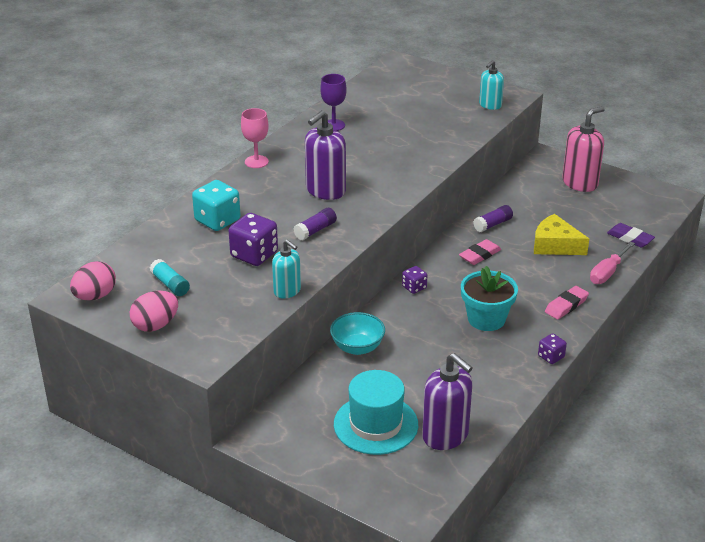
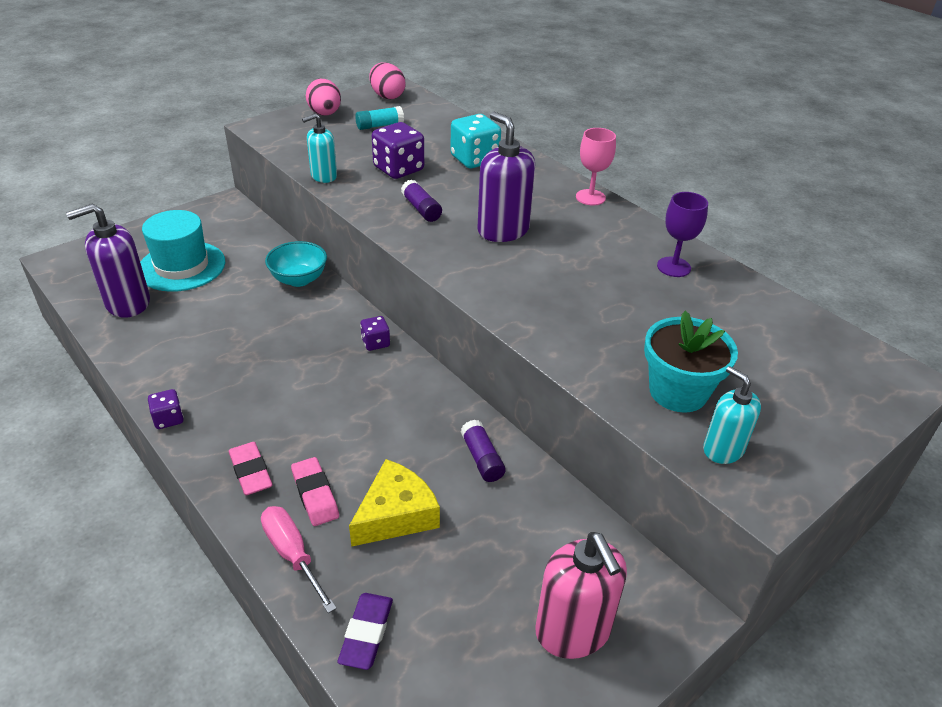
camera: 105 degrees right, 5 degrees up
pink eraser [459,239,501,265] -> pink eraser moved to [291,457,339,526]
turquoise flower pot [461,266,518,331] -> turquoise flower pot moved to [644,311,738,413]
purple eraser [607,223,655,247] -> purple eraser turned 45 degrees counterclockwise [337,593,393,670]

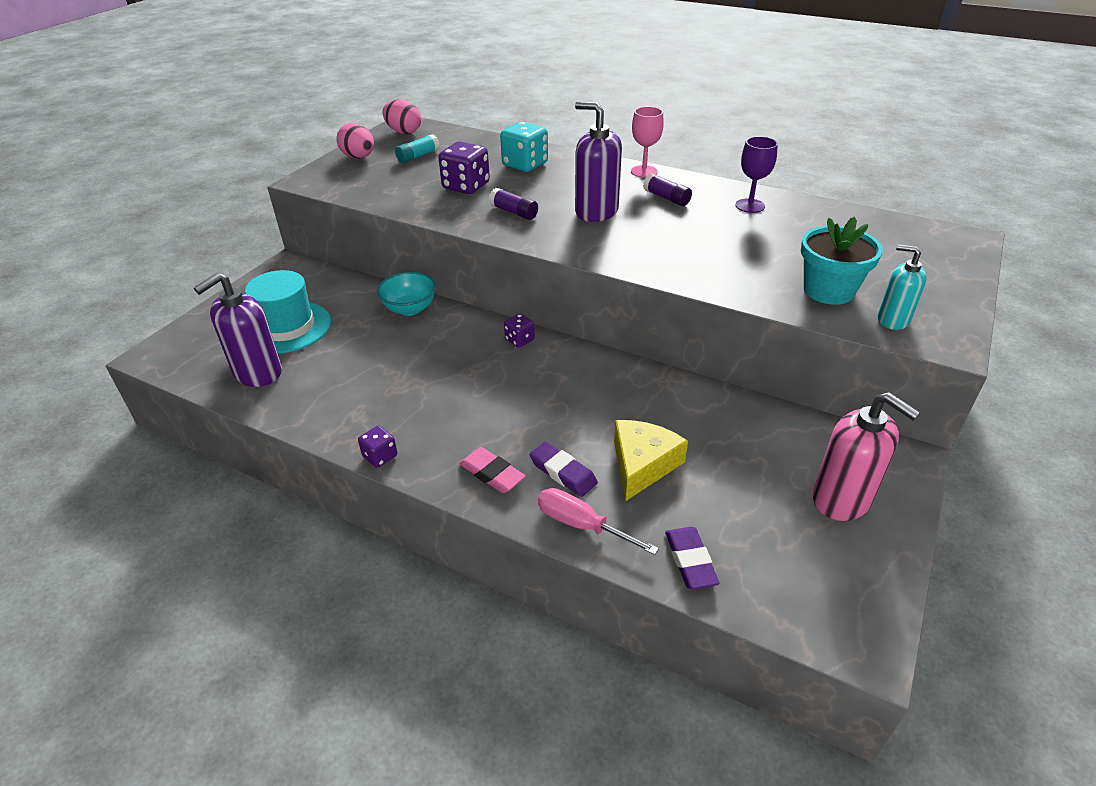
camera: 20 degrees left, 0 degrees up
pink eraser [291,457,339,526] -> purple eraser [530,442,598,497]
turquoise soap dispenser [302,113,337,183] -> none
purple glue stick [461,420,506,482] -> purple glue stick moved to [643,173,692,206]

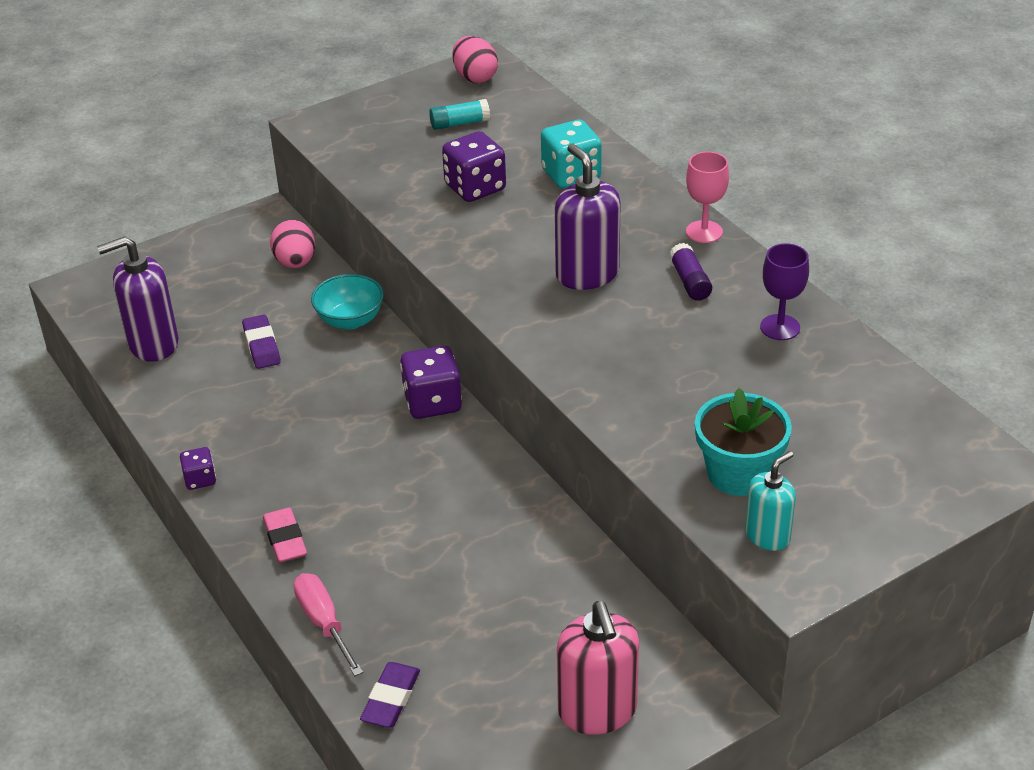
camera: 30 degrees right, 0 degrees up
turquoise hat [245,270,331,354] -> none
pink egg [337,123,374,159] -> pink egg moved to [270,220,315,268]
purple glue stick [489,188,538,220] -> none
purple dice [504,314,535,347] -> purple dice [400,346,462,419], size x1.82
purple eraser [530,442,598,497] -> purple eraser moved to [242,315,281,369]
yellow cheese [614,420,688,501] -> none
turquoise soap dispenser [878,245,927,330] -> turquoise soap dispenser turned 75 degrees clockwise [745,451,796,551]

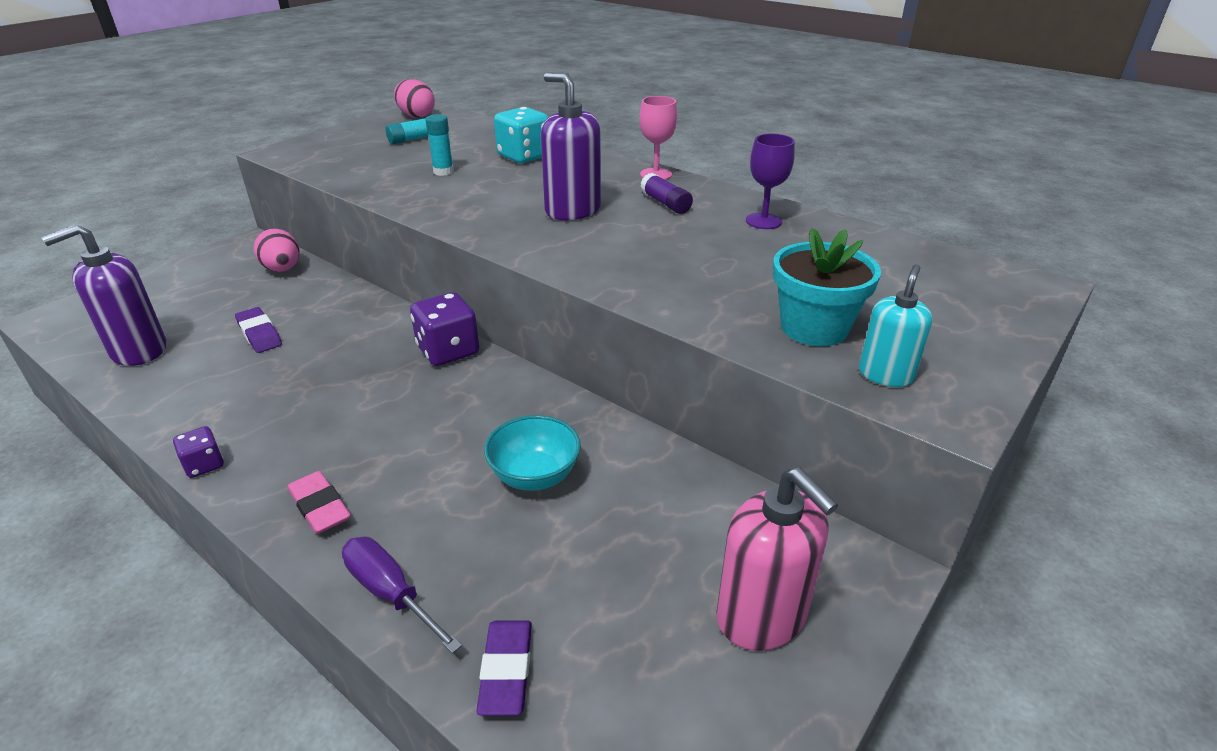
camera: 20 degrees left, 5 degrees down
pink screwdriver [293,573,363,676] -> purple screwdriver [342,537,462,653]
turquoise bowl [311,274,384,330] -> turquoise bowl moved to [484,415,581,491]
purple dice [442,131,506,202] -> turquoise glue stick [425,114,454,176]

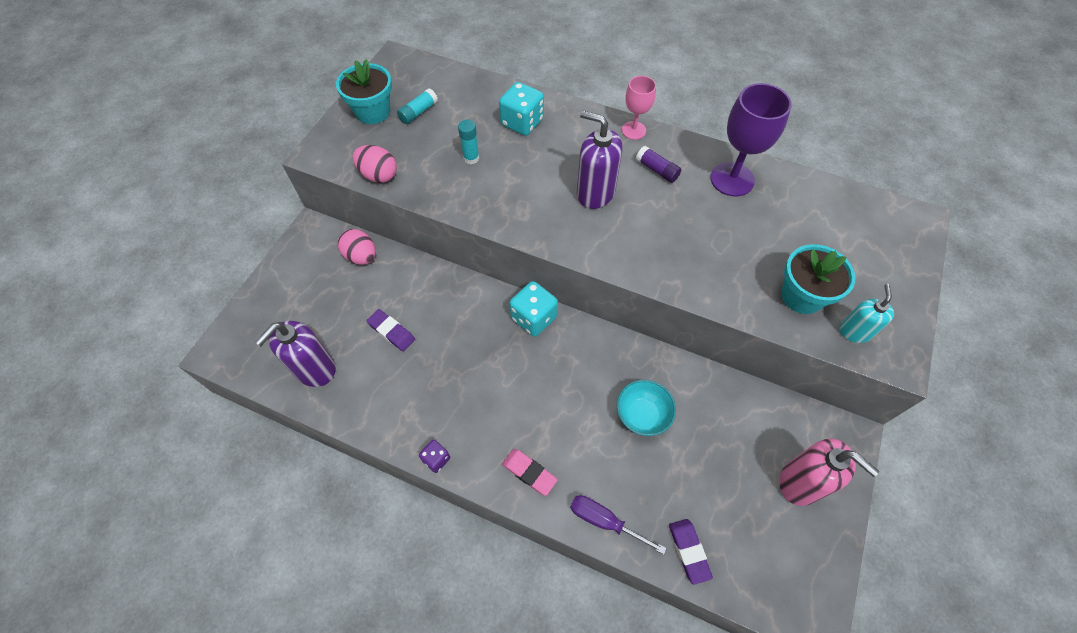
camera: 15 degrees left, 25 degrees up
pink egg [394,79,435,118] -> pink egg moved to [352,145,397,183]
purple dice [410,292,479,366] -> turquoise dice [509,281,558,337]
purple goblet [746,134,795,229] -> purple goblet [710,83,792,196], size x1.68
none -> turquoise flower pot [336,59,392,124]

